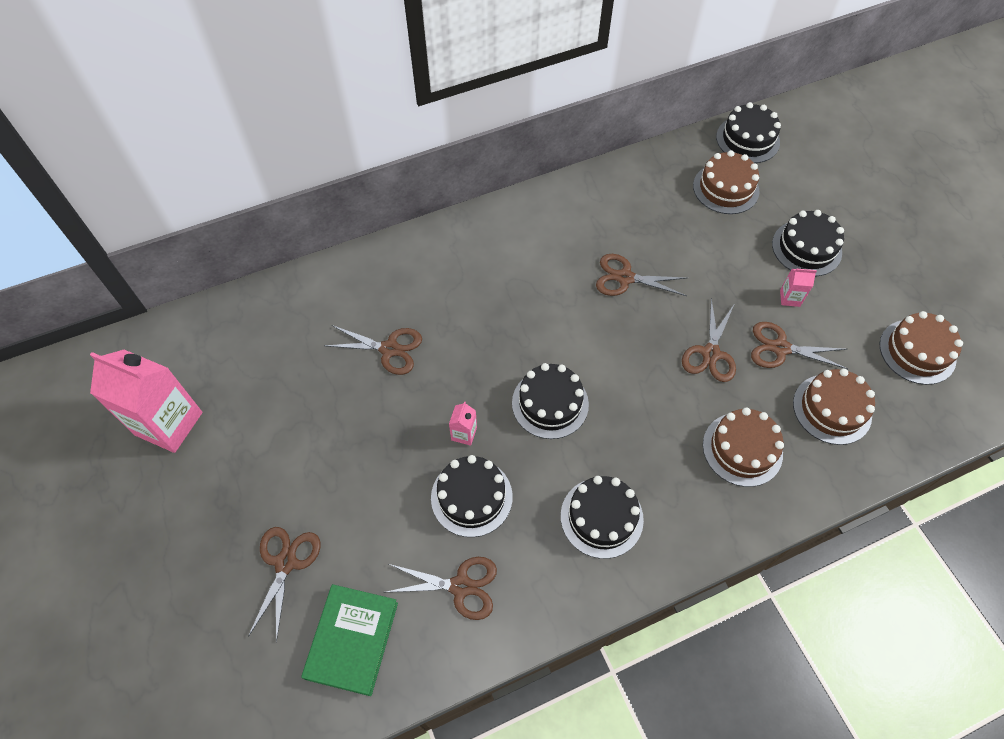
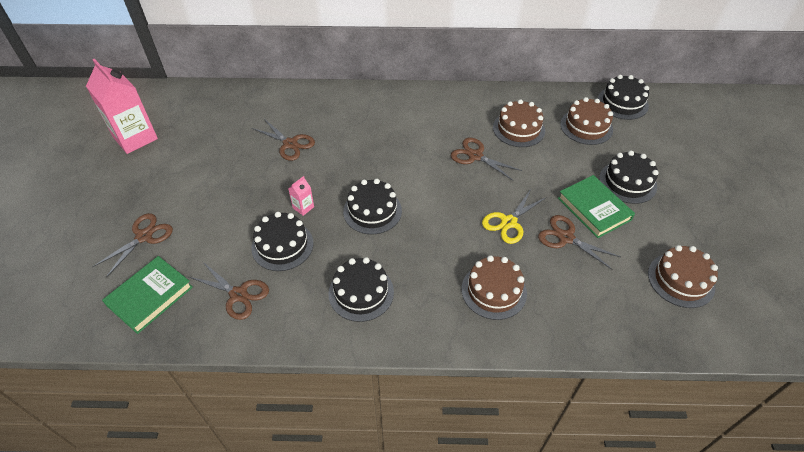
camera: 25 degrees right, 10 degrees down
brown scissors [682,298,736,382] -> yellow scissors [482,189,547,244]
pink carton [780,268,817,307] -> green book [558,175,635,238]
brown cake [793,369,875,445] -> brown cake moved to [493,99,545,147]

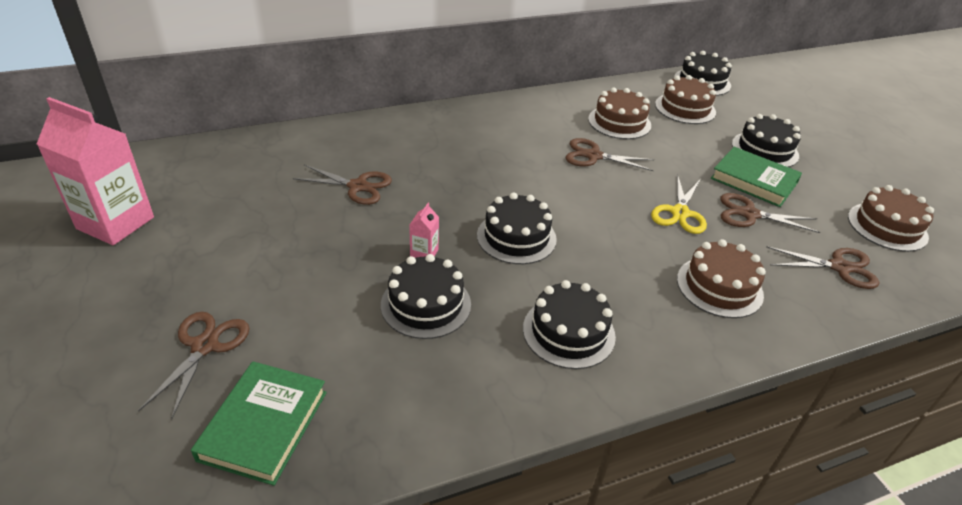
camera: 25 degrees left, 10 degrees down
brown scissors [189,261,269,320] -> brown scissors moved to [766,246,879,289]

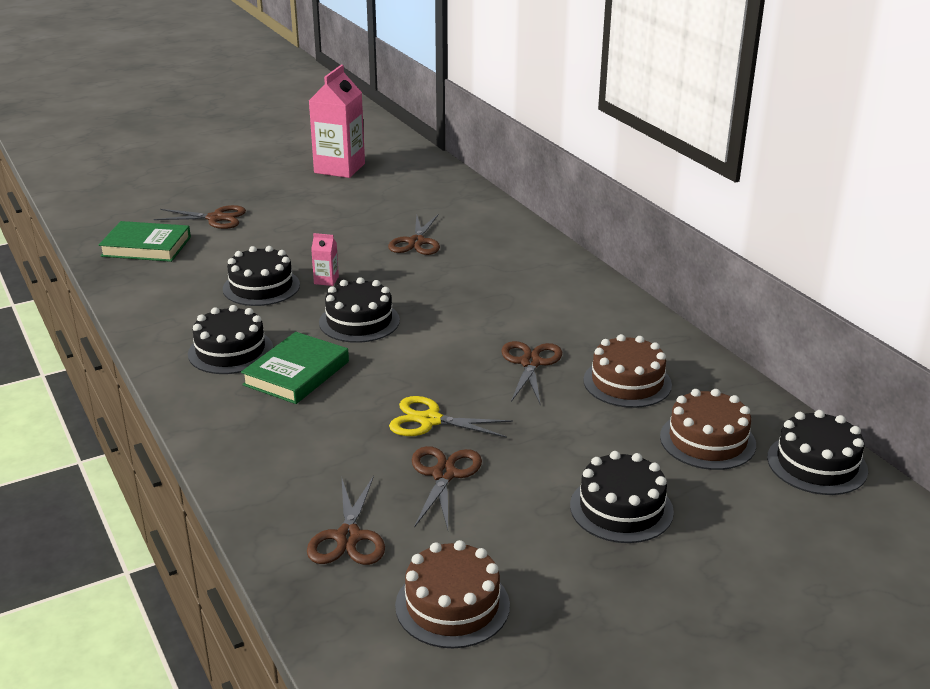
camera: 85 degrees right, 10 degrees down
brown cake [677,239,766,318] -> none
green book [711,147,802,207] -> green book moved to [241,332,349,404]

